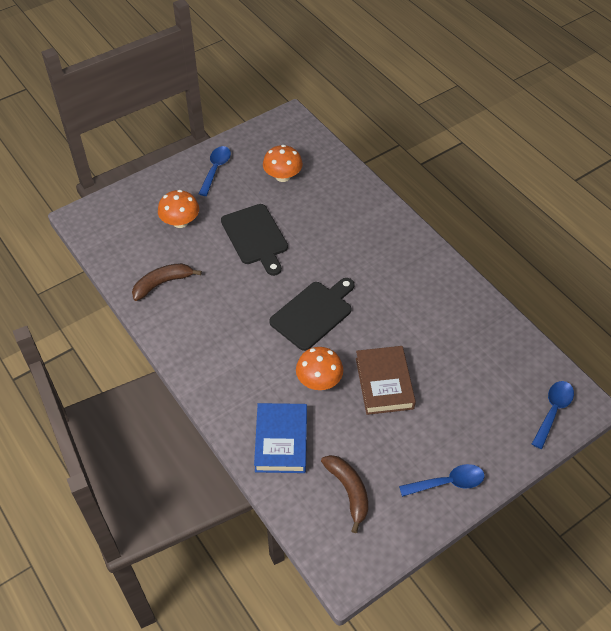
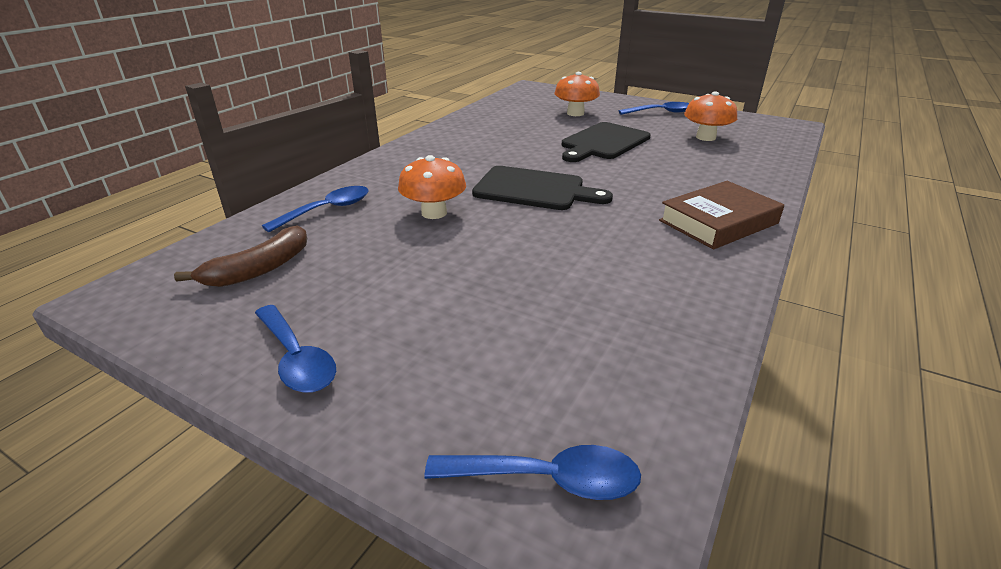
camera: 65 degrees right, 20 degrees down
brown banana [132,263,202,301] -> none
blue book [254,403,307,473] -> blue spoon [262,186,368,232]
brown book [356,346,416,415] -> brown book moved to [659,181,784,249]

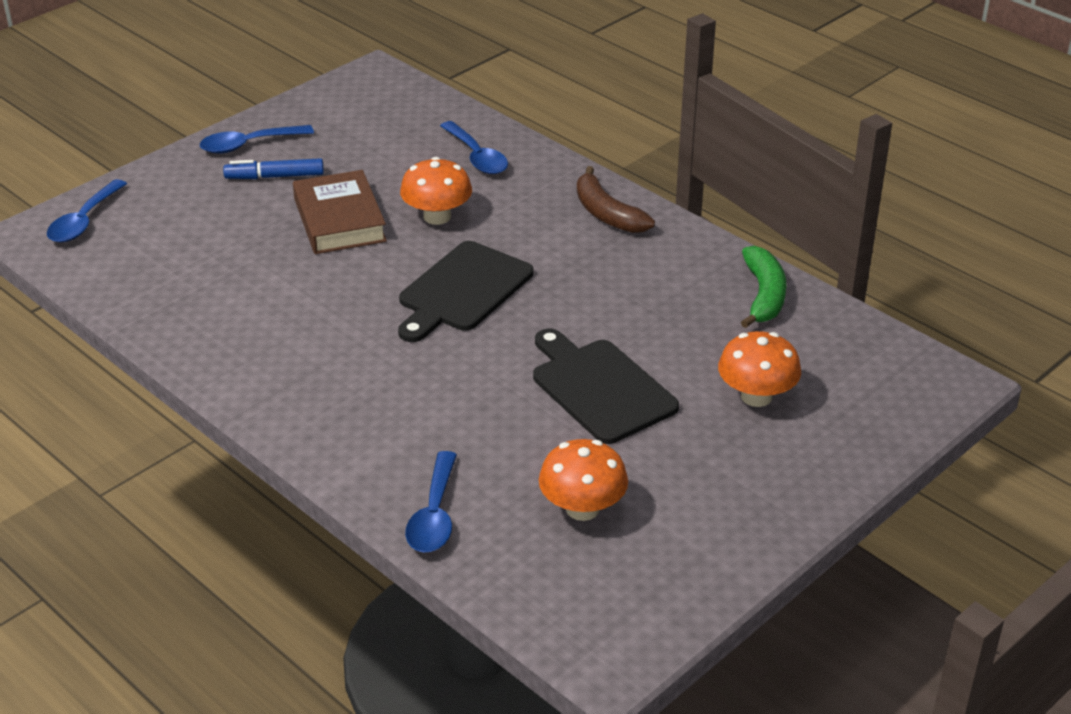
camera: 105 degrees right, 5 degrees up
brown banana [174,225,307,287] -> brown banana moved to [577,166,655,233]
blue spoon [619,102,689,115] -> blue spoon moved to [405,451,457,552]
brown book [659,181,784,249] -> brown book moved to [293,170,387,254]
none -> blue marker [223,158,324,179]
none -> green banana [741,246,786,328]

